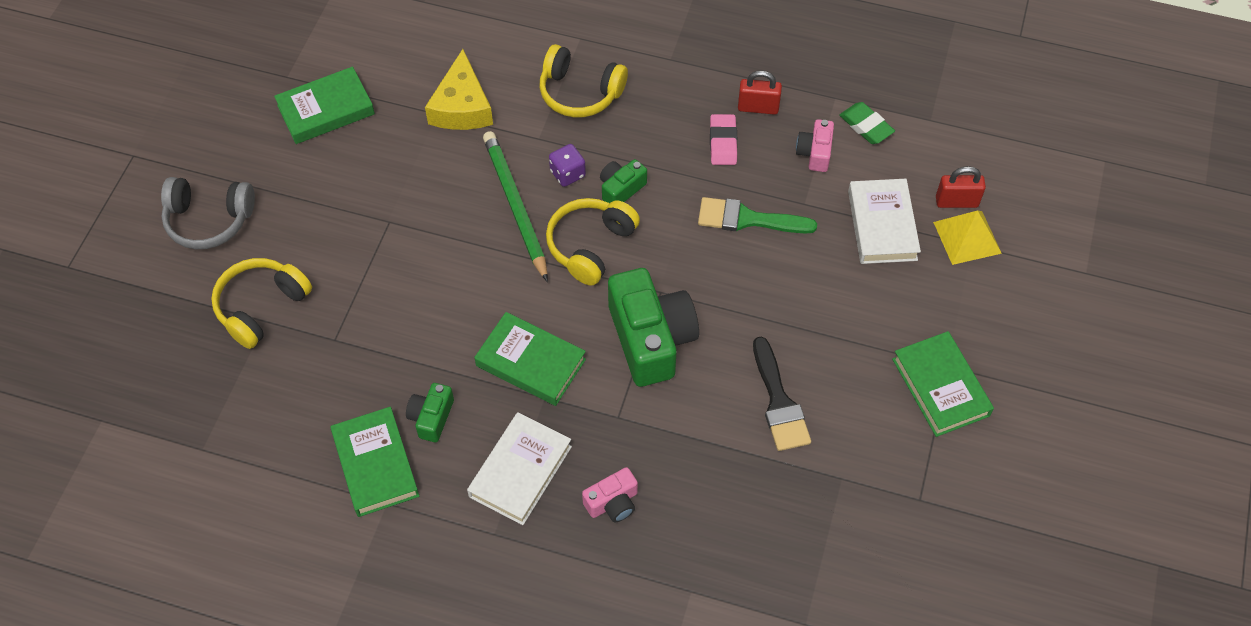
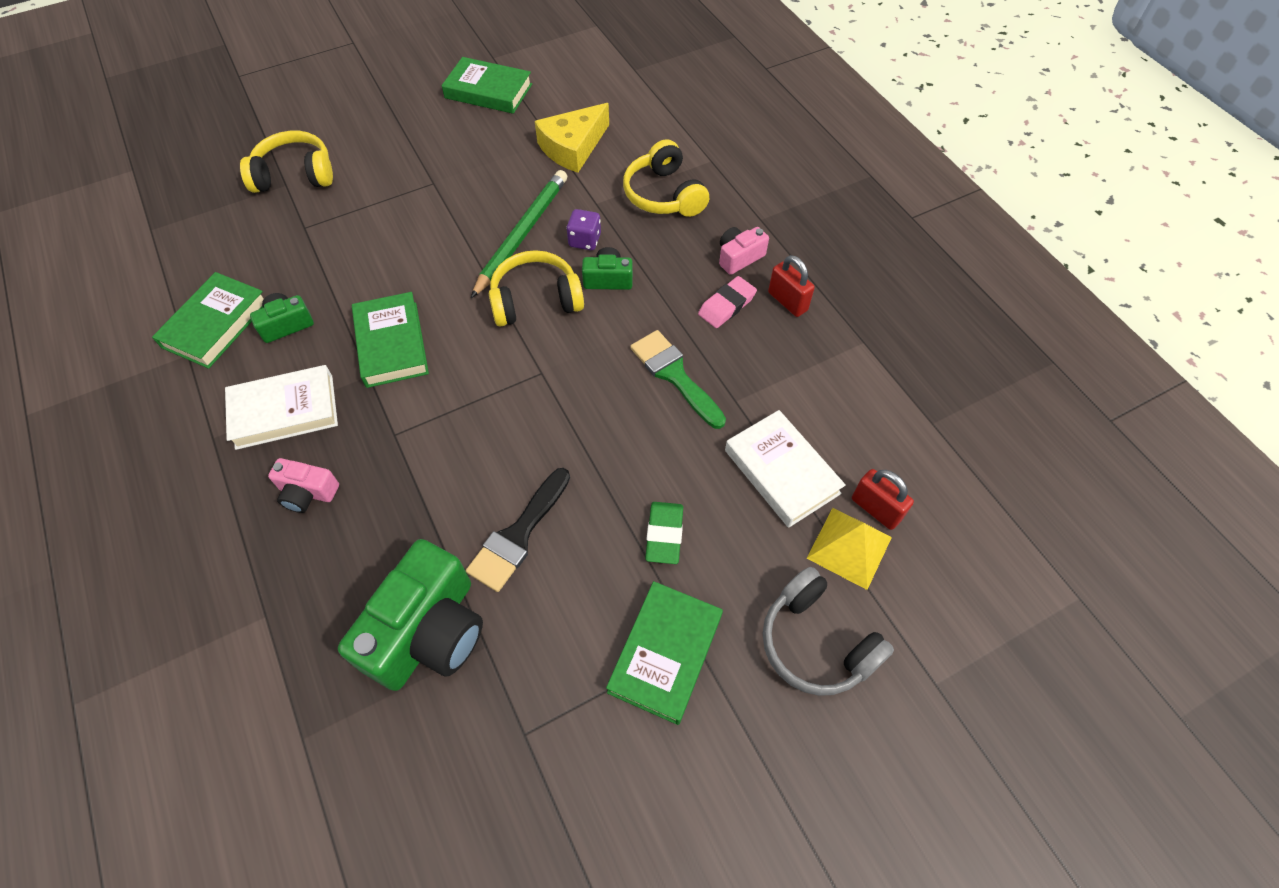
camera: 45 degrees right, 0 degrees up
grey headphones [161,177,255,249] -> grey headphones moved to [763,567,894,696]
green camera [608,268,699,387] -> green camera moved to [338,539,483,691]
pink camera [796,119,834,172] -> pink camera moved to [719,227,769,275]
green eraser [839,102,895,144] -> green eraser moved to [645,502,683,564]
white book [848,179,921,264] -> white book turned 75 degrees counterclockwise [725,410,846,528]

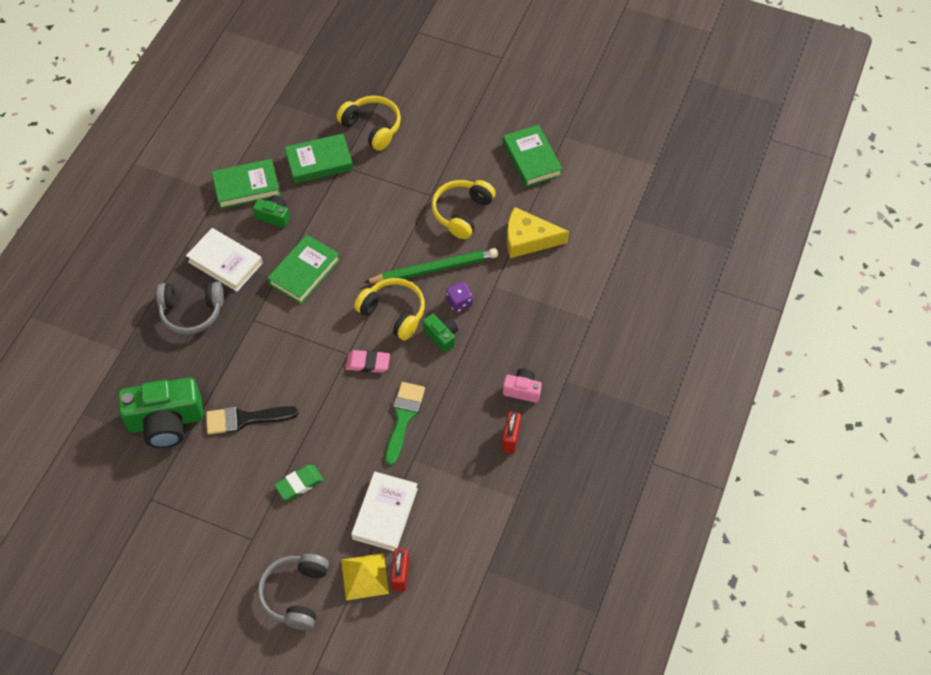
camera: 50 degrees right, 0 degrees up
pink camera [268,458,339,513] -> grey headphones [156,282,224,335]
green book [606,581,723,725] -> green book moved to [285,133,353,184]
yellow headphones [623,139,709,217] -> yellow headphones moved to [431,180,496,239]
pink eraser [698,276,757,328] -> pink eraser moved to [346,350,390,373]

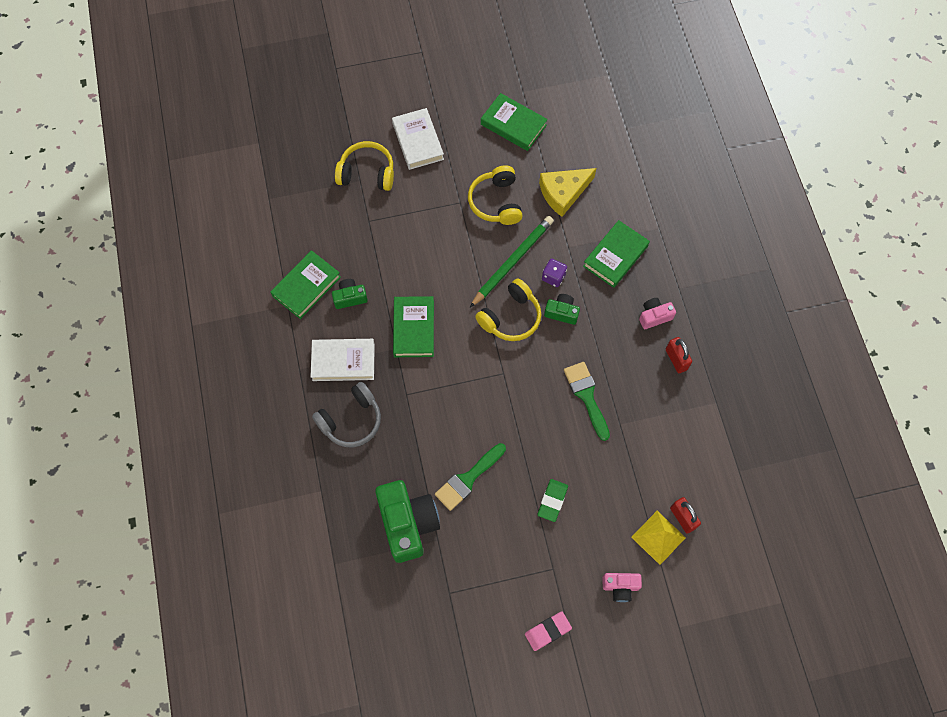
camera: 35 degrees left, 10 degrees up
green camera [118,377,203,448] -> green camera turned 60 degrees counterclockwise [375,480,440,563]
black brush [206,406,298,435] -> green brush [435,443,506,511]
grey headphones [257,554,329,630] -> pink camera [602,573,642,602]
green book [285,133,353,184] -> green book moved to [583,220,650,288]
pink eraser [346,350,390,373] -> pink eraser moved to [525,611,572,651]
white book [351,472,418,551] -> white book moved to [392,108,444,170]
yellow headphones [354,278,425,341] -> yellow headphones turned 135 degrees clockwise [475,279,541,341]

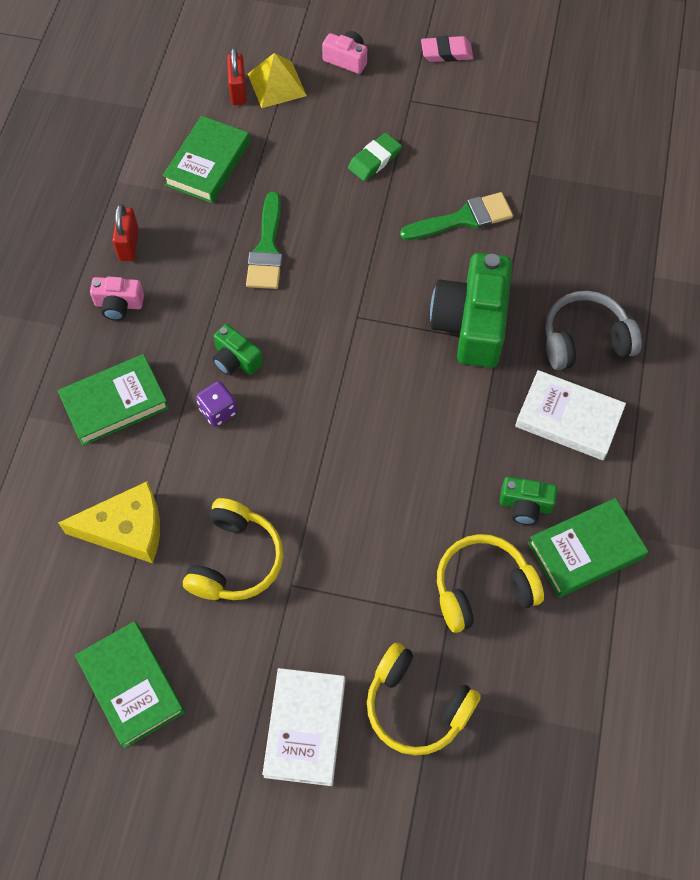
camera: 155 degrees left, 5 degrees down
green camera [375,480,440,563] -> green camera moved to [430,253,512,368]
green book [393,296,434,357] -> green book moved to [162,116,250,203]
green pencil [470,216,554,307] -> none
yellow headphones [475,279,541,341] -> yellow headphones moved to [437,534,544,633]

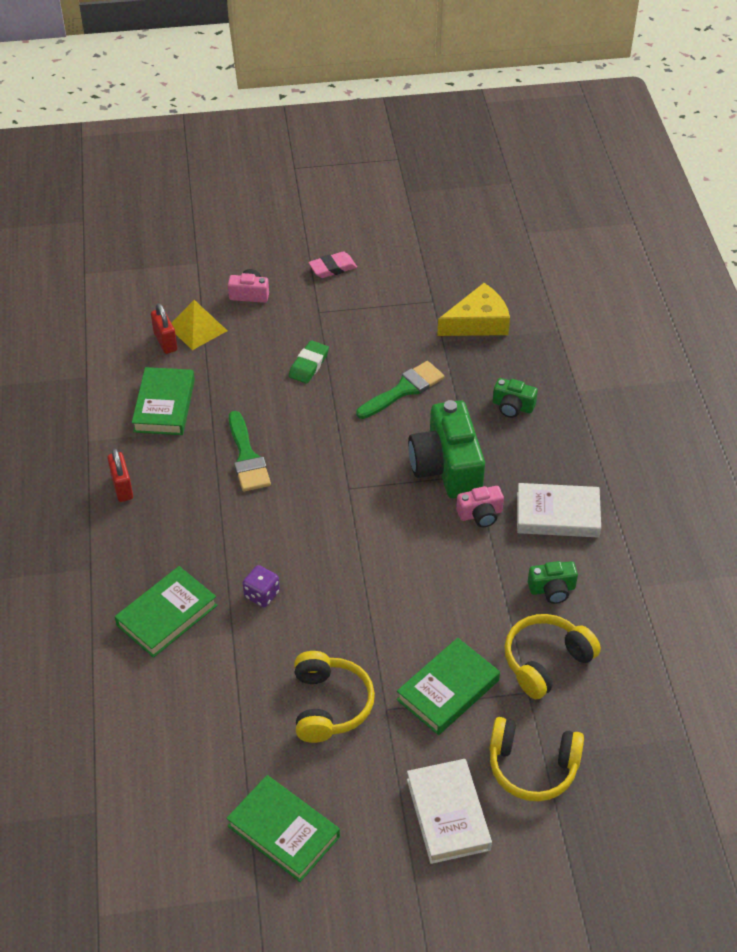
camera: 20 degrees left, 15 degrees down
yellow cheese [58,481,160,563] -> yellow cheese moved to [437,283,510,336]
pink camera [90,277,144,321] -> pink camera moved to [456,486,504,527]
green camera [212,324,263,375] -> green camera moved to [493,378,538,418]
green book [528,498,648,598] -> green book moved to [396,638,500,735]
grey headphones [545,291,642,370] -> none

